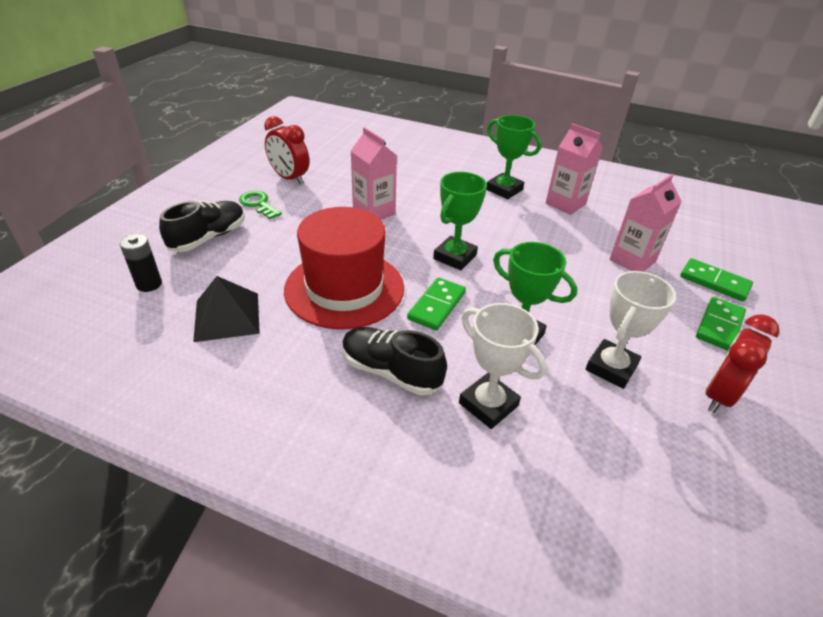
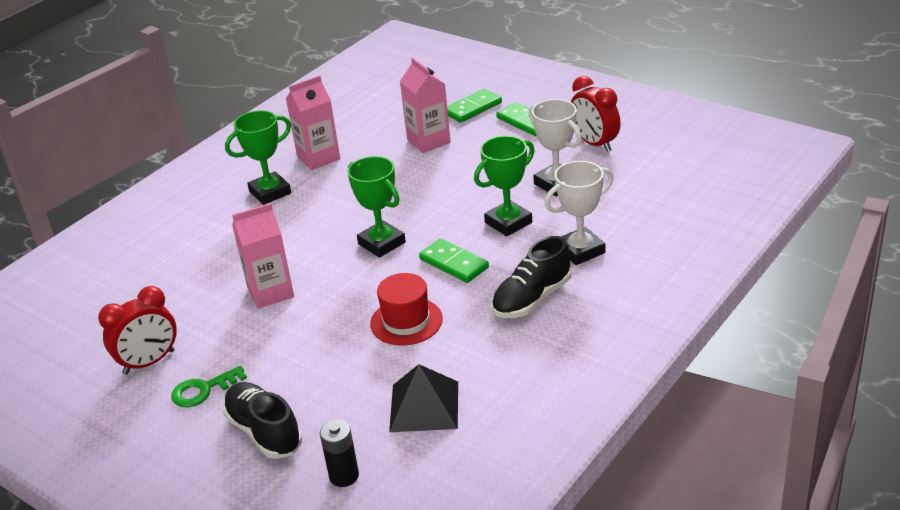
camera: 70 degrees left, 5 degrees down
red hat [284,207,404,329] -> red hat [370,273,443,345], size x0.57

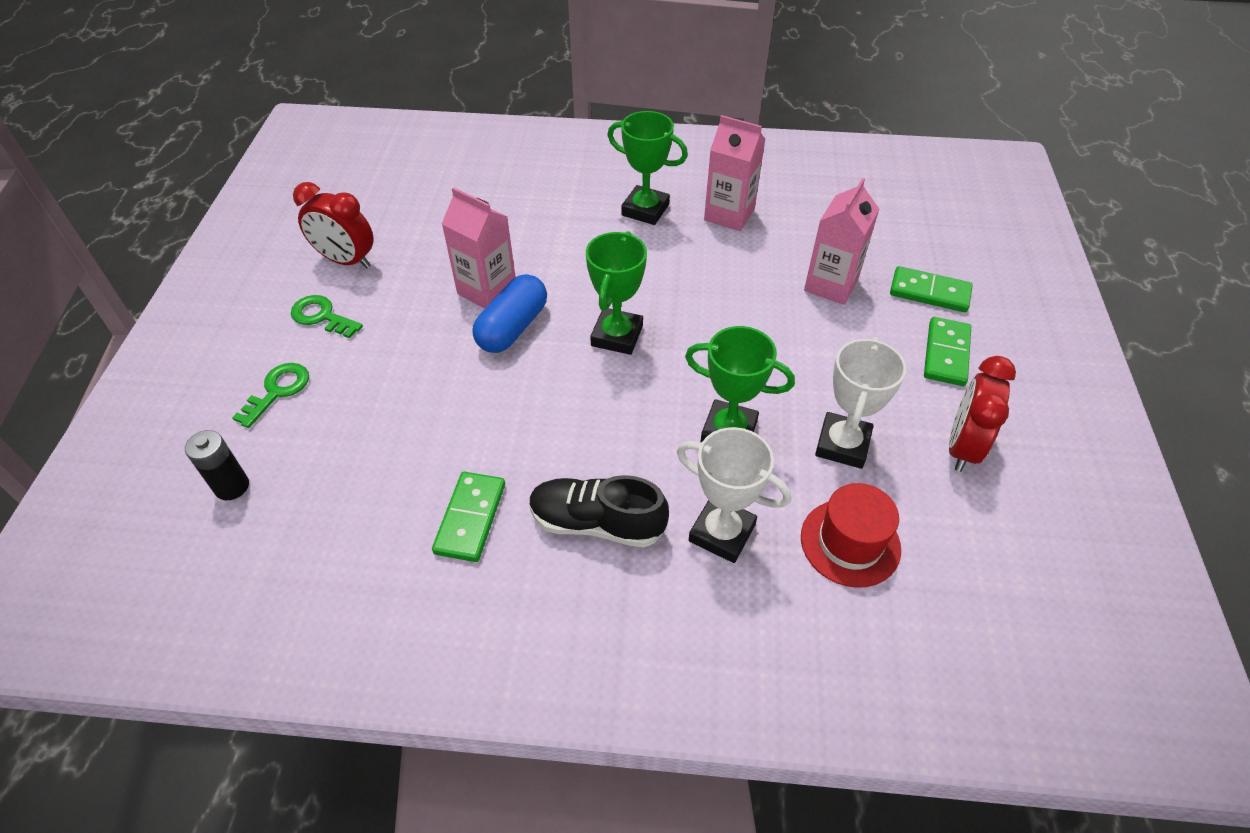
camera: 55 degrees right, 15 degrees up
black shoe [223,382,302,459] -> green key [232,363,309,428]
red hat [370,273,443,345] -> red hat moved to [801,483,901,588]
black pyramid [389,364,458,432] -> none
green domino [419,239,489,283] -> green domino moved to [432,472,505,562]
none -> blue capsule [472,274,547,353]

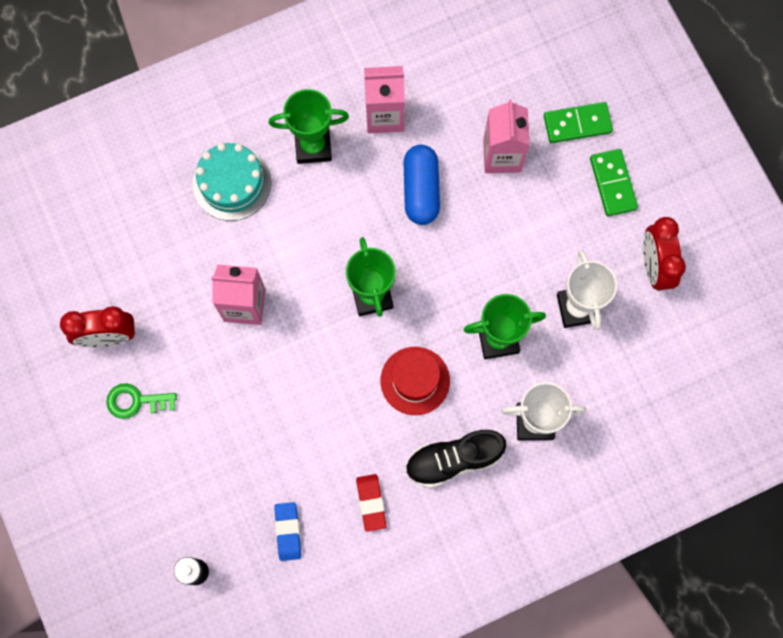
camera: 30 degrees left, 25 degrees up
green key [232,363,309,428] -> none
green domino [432,472,505,562] -> red eraser [356,474,387,532]
blue capsule [472,274,547,353] -> blue capsule moved to [404,145,440,225]
red hat [801,483,901,588] -> red hat moved to [380,347,450,415]
none -> turquoise cake [193,143,271,221]
none -> blue eraser [274,502,301,561]

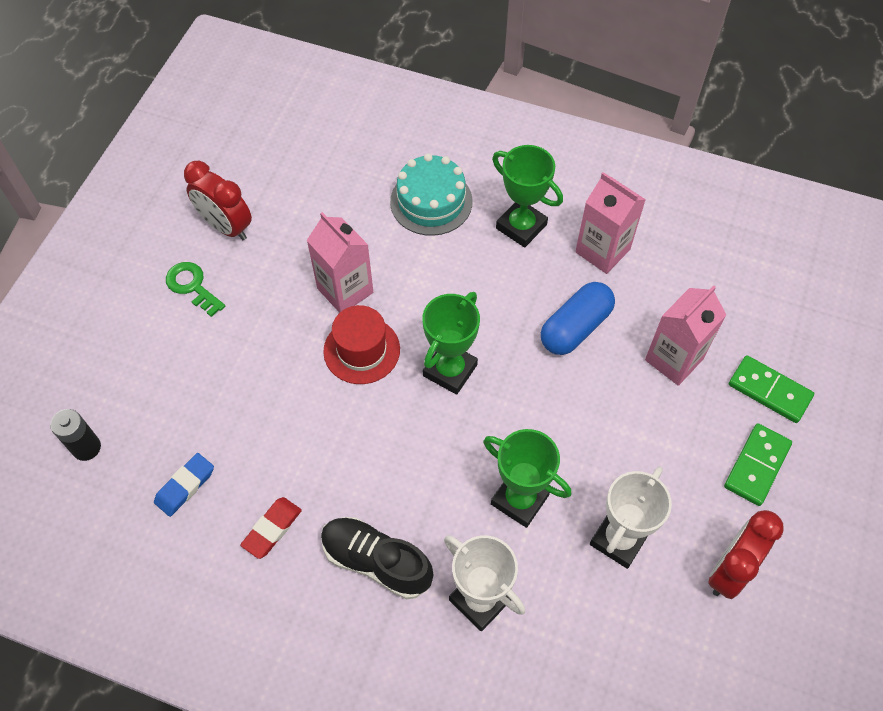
camera: 45 degrees right, 15 degrees down
red hat [380,347,450,415] -> red hat moved to [323,305,400,384]

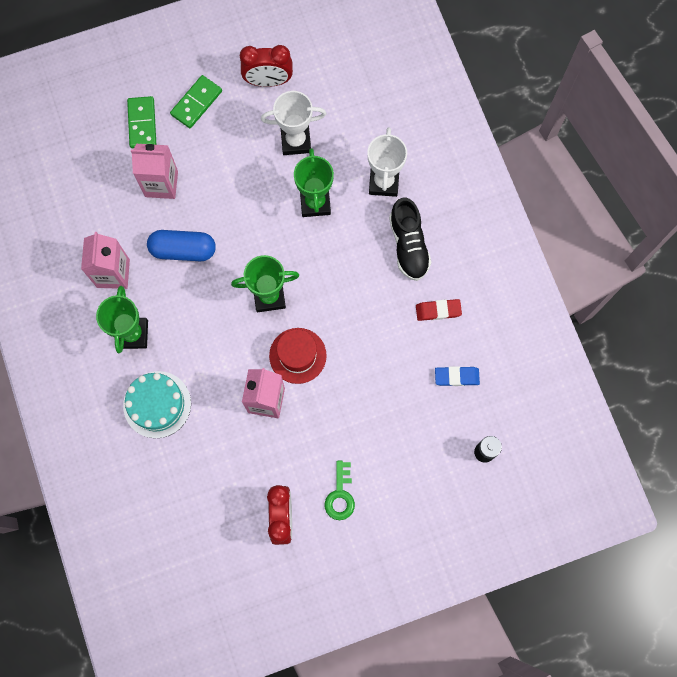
camera: 130 degrees left, 15 degrees up
green domino [724,423,792,506] -> green domino turned 45 degrees counterclockwise [170,75,222,128]

